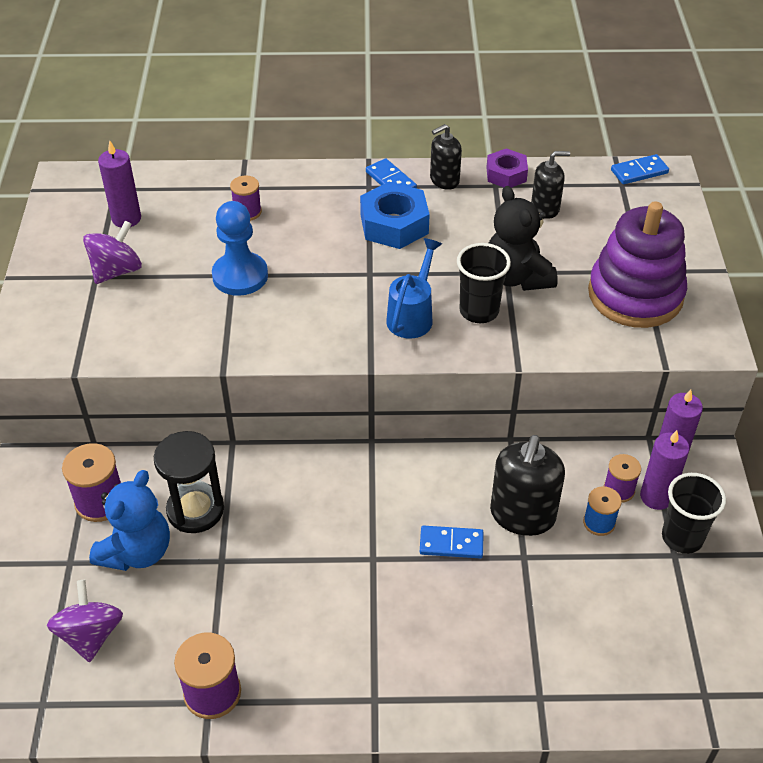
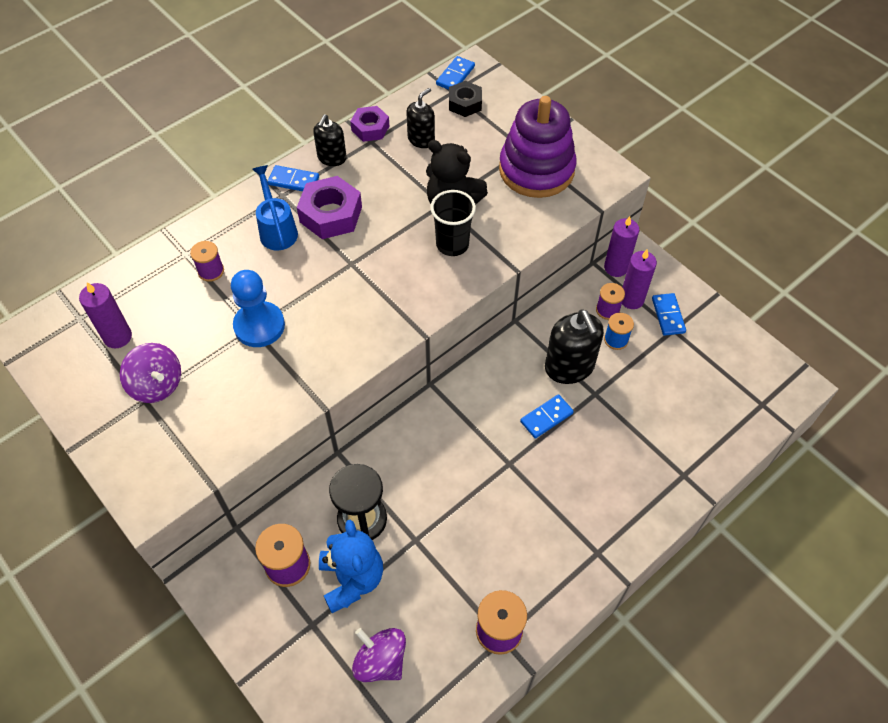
camera: 40 degrees left, 10 degrees up
purple spinning top [83,221,142,284] -> purple spinning top turned 135 degrees clockwise [120,343,181,403]
blue nut [360,182,430,249] -> purple nut [297,176,362,239]
blue watering can [386,238,442,339] -> blue watering can moved to [252,165,298,250]
black cup [662,473,726,554] -> blue domino [652,293,686,336]
none -> black nut [449,81,482,117]

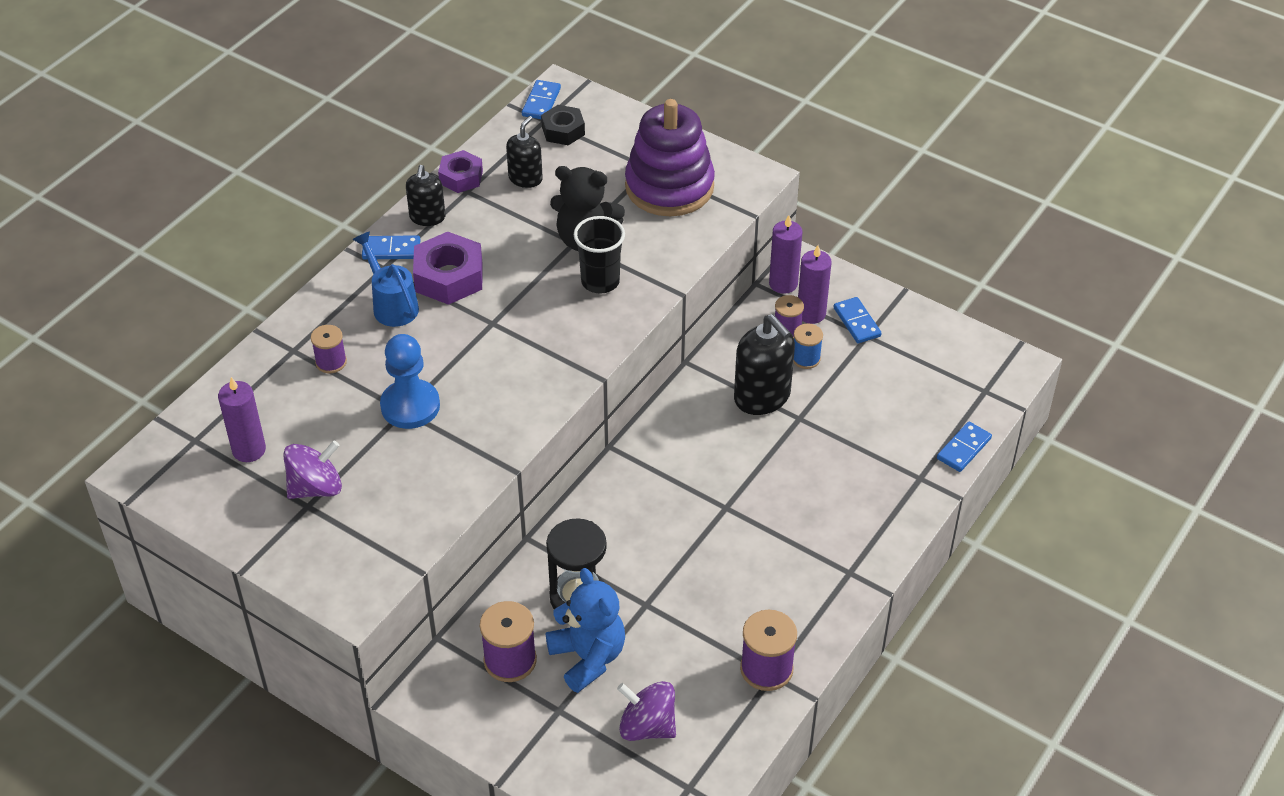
camera: 15 degrees left, 10 degrees down
purple spinning top [120,343,181,403] -> purple spinning top turned 60 degrees counterclockwise [283,441,342,499]
blue domino [520,394,574,439] -> blue domino moved to [937,421,992,472]

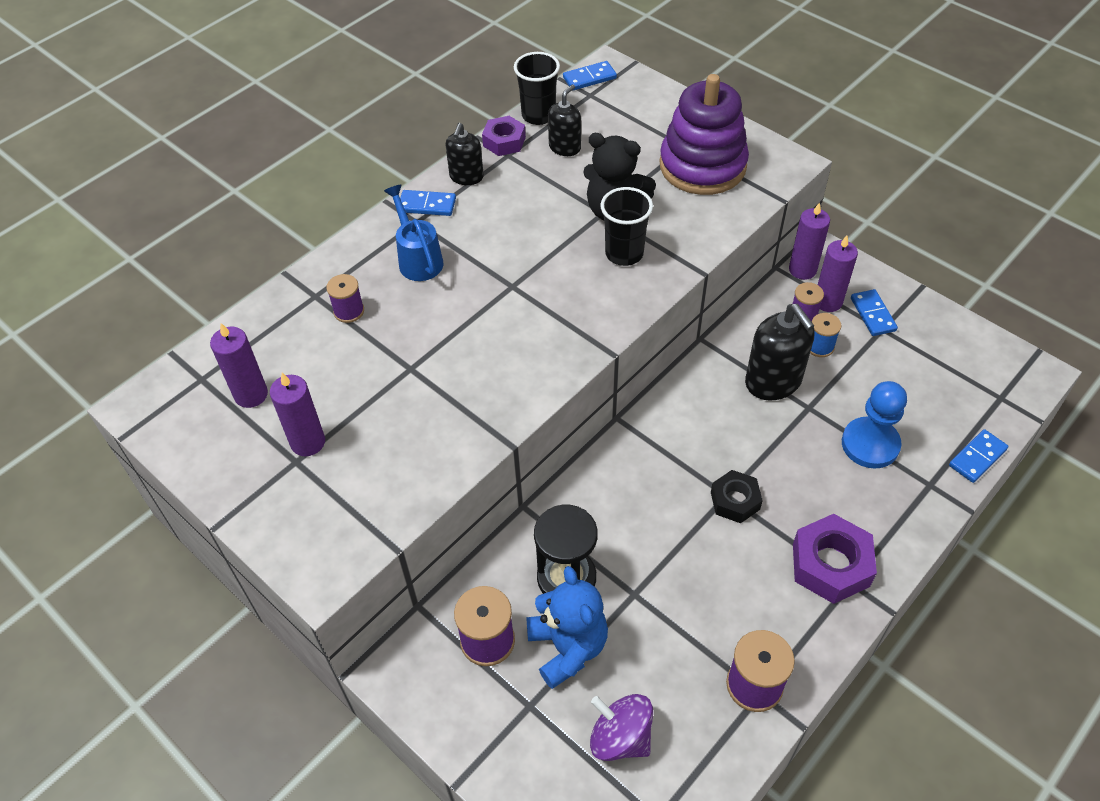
camera: 10 degrees right, 5 degrees up
purple spinning top [283,441,342,499] -> purple candle [270,373,325,456]
blue pawn [380,334,440,429] -> blue pawn moved to [842,381,907,468]
purple nut [413,232,482,305] -> purple nut moved to [793,514,877,604]
blue domino [522,80,561,119] -> blue domino turned 45 degrees clockwise [563,61,617,91]
black nut [541,105,585,145] -> black nut moved to [711,470,763,523]
none -> black cup [514,52,560,125]

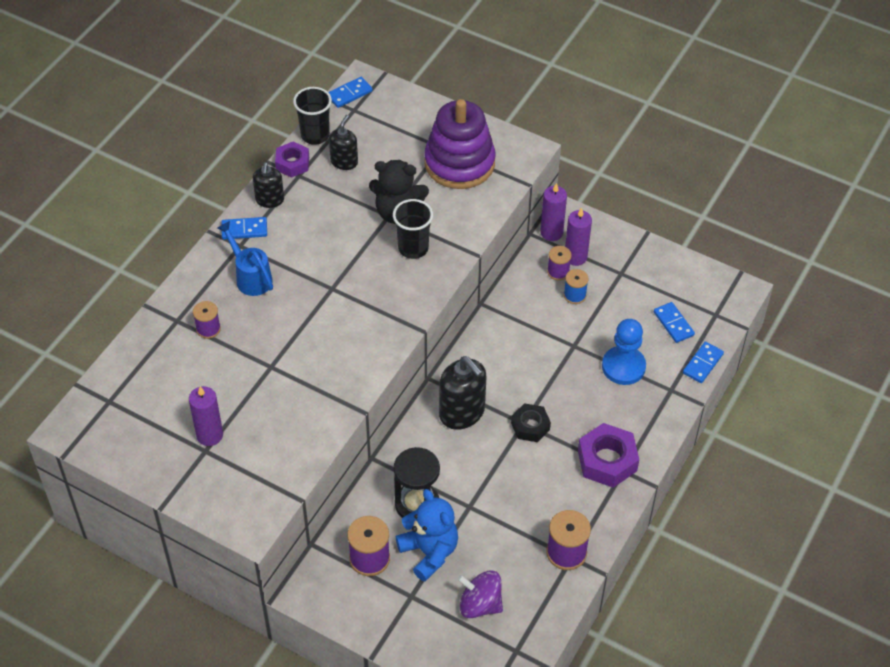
camera: 15 degrees left, 0 degrees up
purple candle [210,323,268,408] -> none
black soap dispenser [745,304,814,401] -> black soap dispenser moved to [439,356,486,430]
blue domino [851,289,898,336] -> blue domino moved to [654,302,695,343]

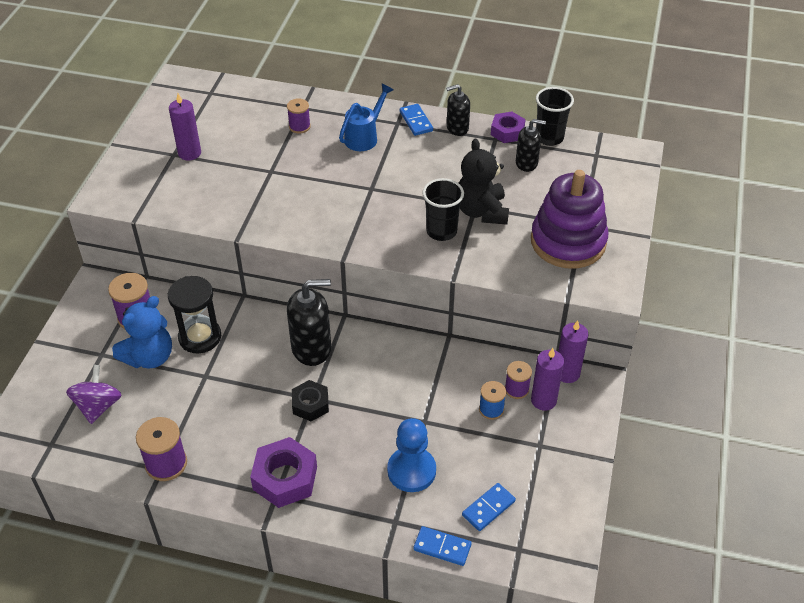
camera: 75 degrees right, 5 degrees down
blue domino [328,77,373,108] -> none
black soap dispenser [439,356,486,430] -> black soap dispenser turned 135 degrees counterclockwise [287,279,331,366]

